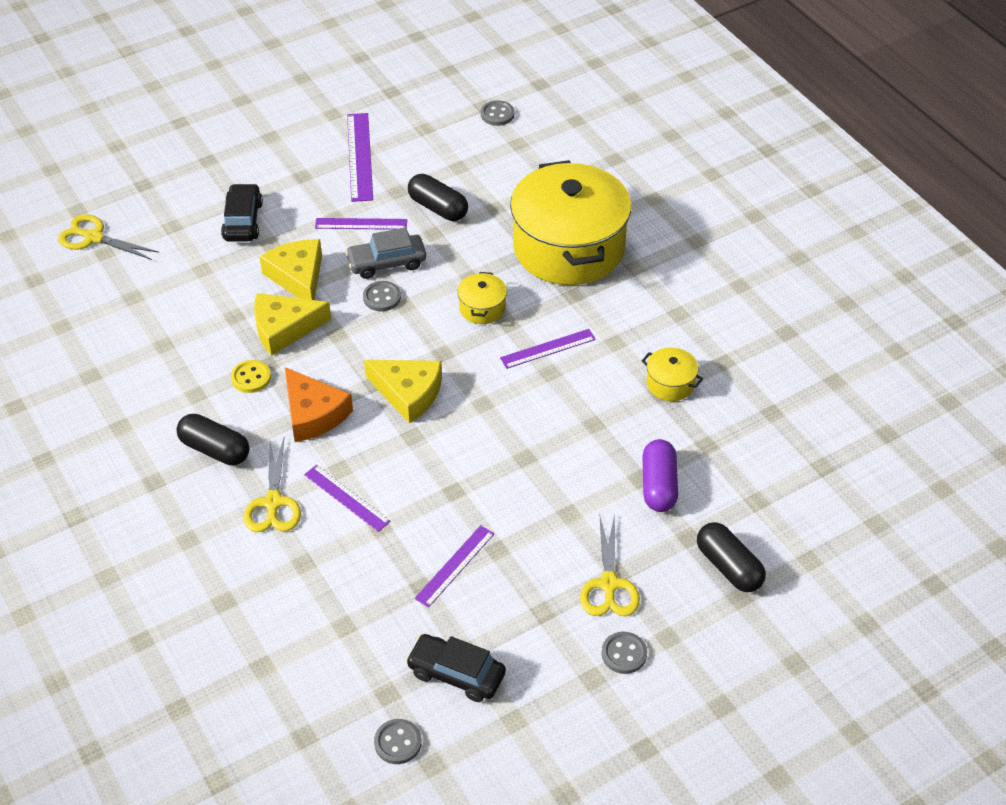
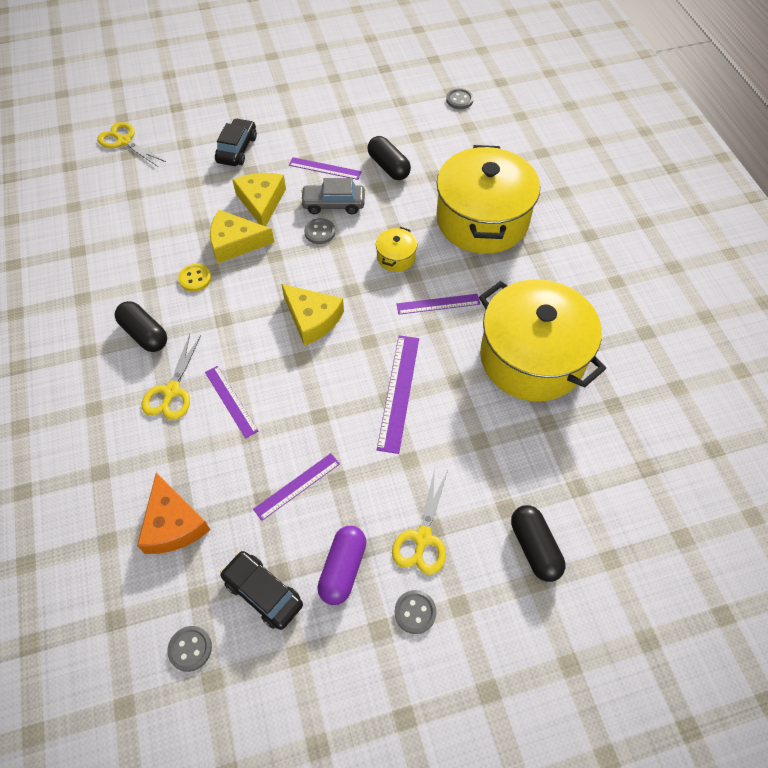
camera: 15 degrees right, 10 degrees up
orange cheese [285,367,353,442] -> orange cheese moved to [137,473,210,554]
purple ruler [347,113,373,202] -> purple ruler moved to [377,335,419,454]
yellow pot [642,348,703,401] -> yellow pot [479,279,606,402], size x2.49
purple capsule [642,439,678,512] -> purple capsule moved to [317,526,366,605]

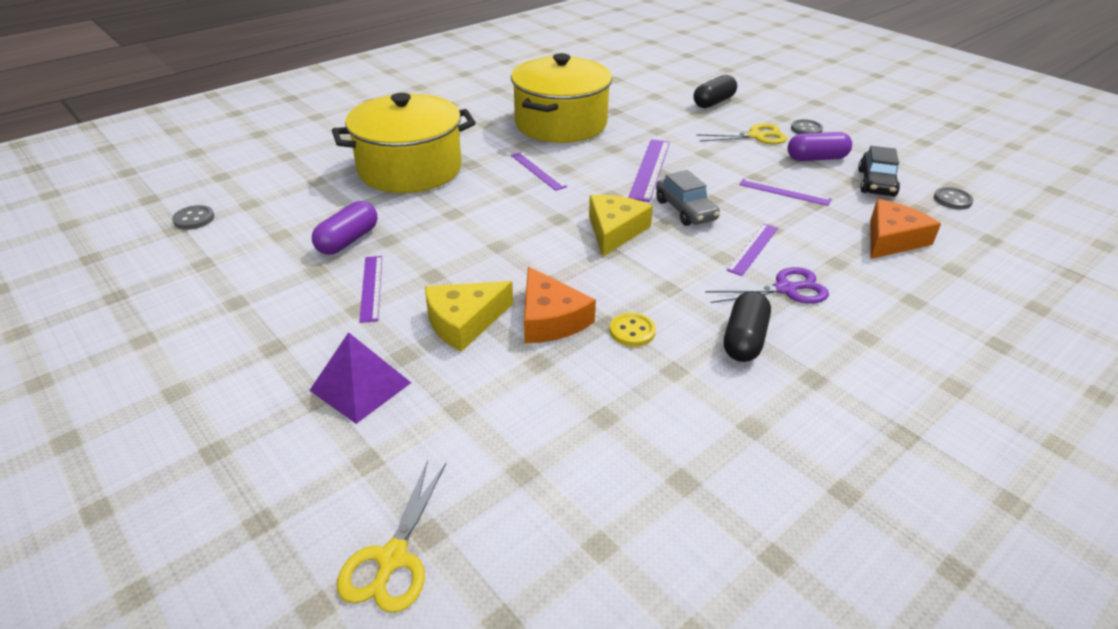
camera: 115 degrees left, 20 degrees down
yellow scissors [142,334,201,420] -> purple scissors [705,267,829,304]
yellow cheese [210,210,274,263] -> orange cheese [524,267,596,343]
black car [215,118,257,166] -> purple pyramid [309,332,411,424]
grey car [300,178,365,214] -> grey car moved to [656,170,720,226]
grey button [304,218,335,244] -> none
black capsule [367,136,411,180] -> purple capsule [312,201,377,255]
yellow pot [376,227,417,272] -> none
purple ruler [377,335,419,454] -> purple ruler turned 60 degrees counterclockwise [628,139,670,202]

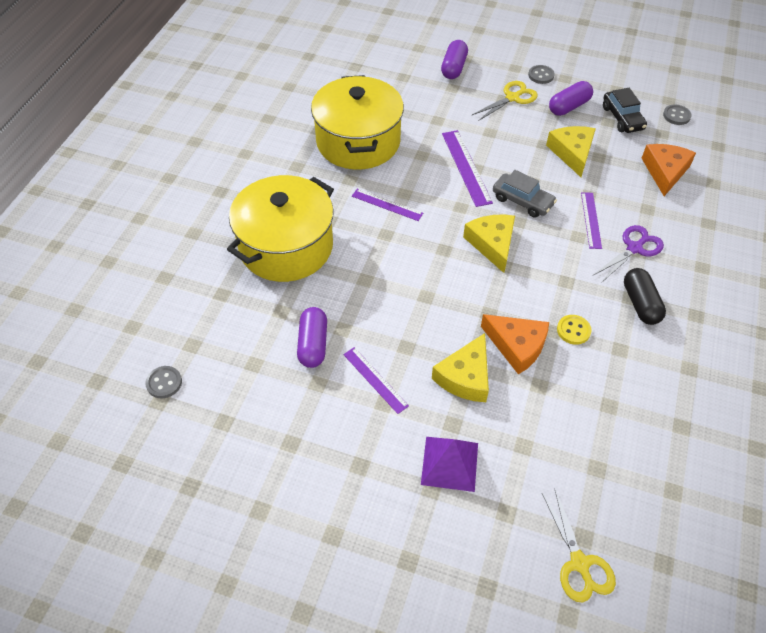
camera: 30 degrees left, 15 degrees up
black capsule [694,75,737,108] -> purple capsule [441,40,468,79]
purple ruler [740,178,831,206] -> yellow cheese [546,126,596,177]

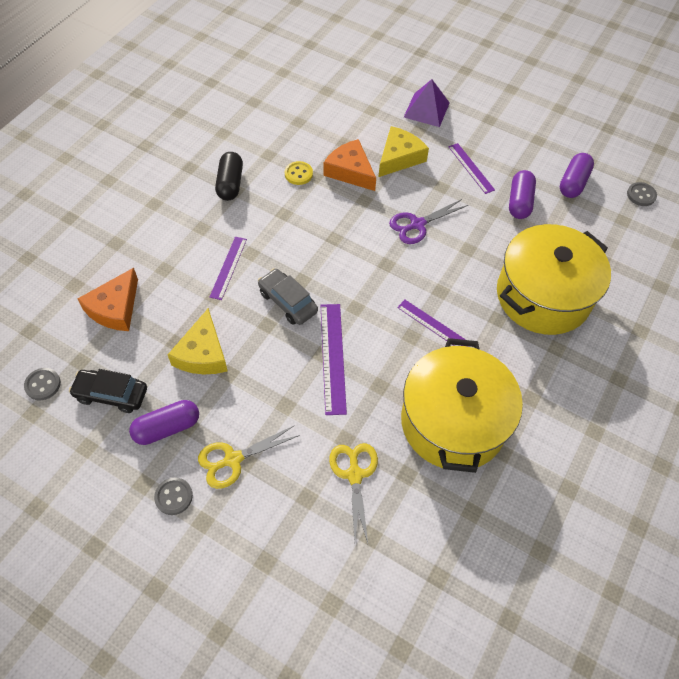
camera: 170 degrees left, 5 degrees up
purple capsule [441,40,468,79] -> purple capsule moved to [560,153,594,198]
yellow cheese [463,215,515,273] -> none
yellow scissors [542,490,616,602] -> yellow scissors moved to [329,443,378,543]
purple scissors [593,225,664,283] -> purple scissors moved to [389,199,468,244]
black car [603,88,647,133] -> black car turned 75 degrees counterclockwise [69,369,147,413]

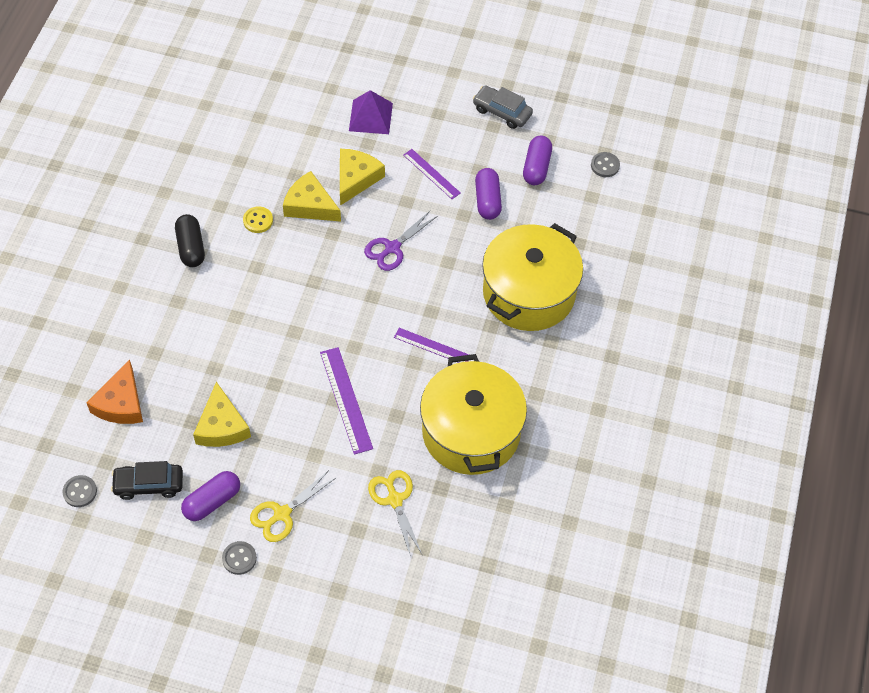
camera: 15 degrees left, 0 degrees up
purple ruler [210,236,247,300] -> none
grey car [258,268,318,325] -> grey car moved to [473,85,533,129]
orange cheese [323,139,376,191] -> yellow cheese [283,171,341,222]

